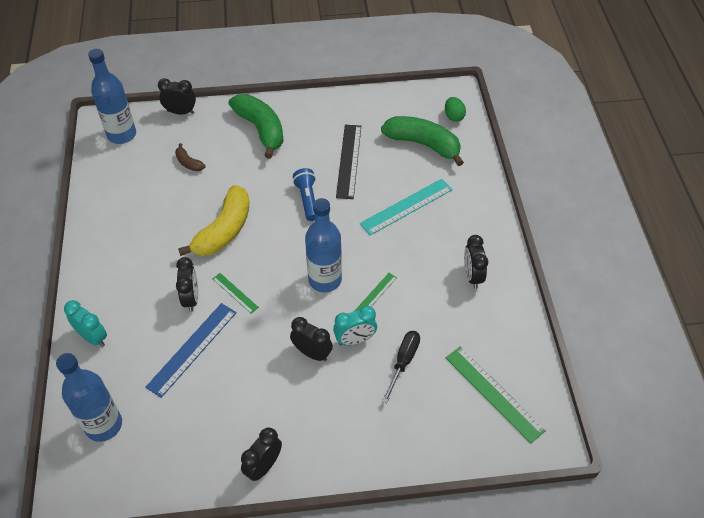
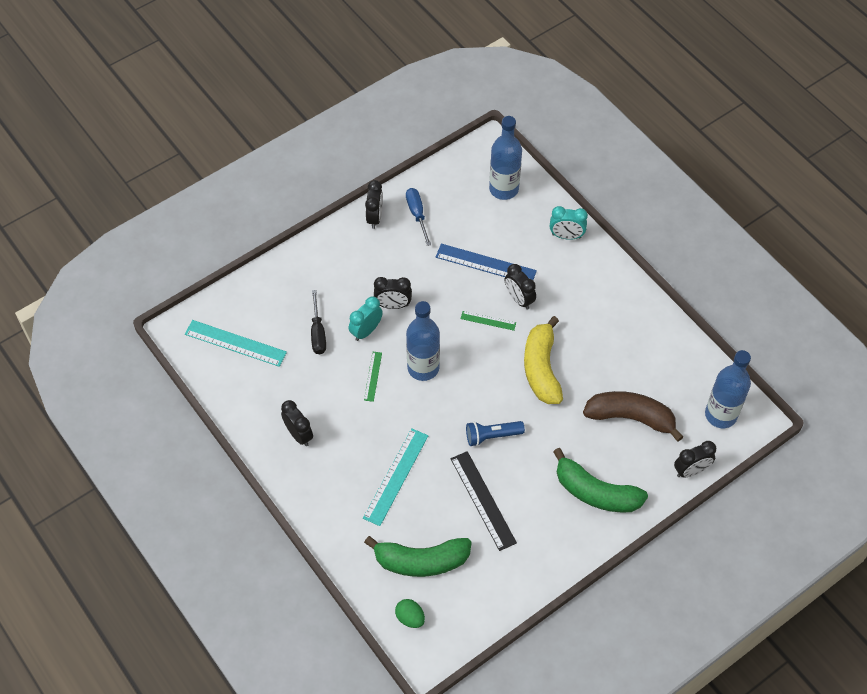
camera: 150 degrees right, 5 degrees up
blue ruler [145,303,237,398] -> blue ruler turned 75 degrees counterclockwise [436,244,537,280]
brown banana [175,143,206,171] -> brown banana [583,391,684,442], size x2.16
blue flashlight [293,168,316,221] -> blue flashlight turned 120 degrees clockwise [466,421,525,446]
green ruler [446,346,546,444] -> turquoise ruler [185,320,287,367]
none -> blue screwdriver [406,188,431,246]

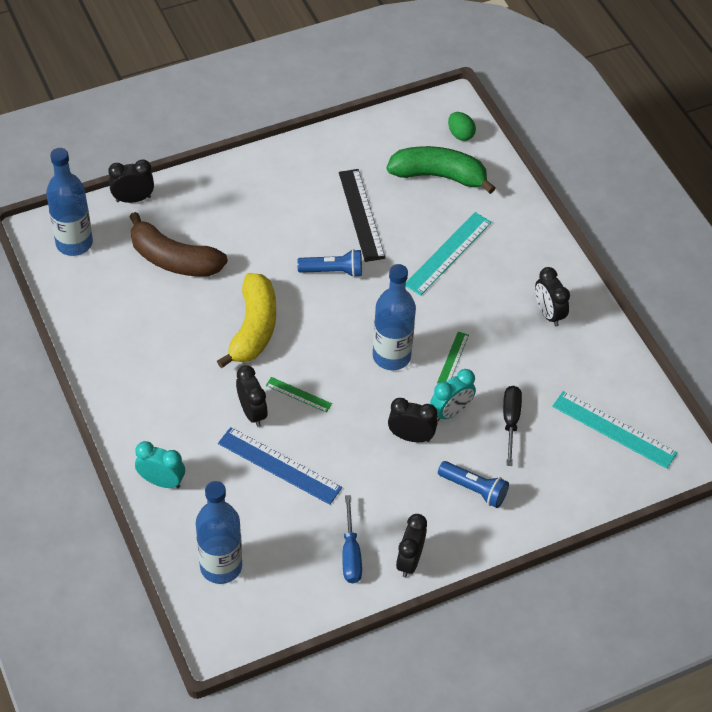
camera: 170 degrees left, 5 degrees down
green banana [553,448,648,513] -> none
none -> blue flashlight [438,461,509,508]

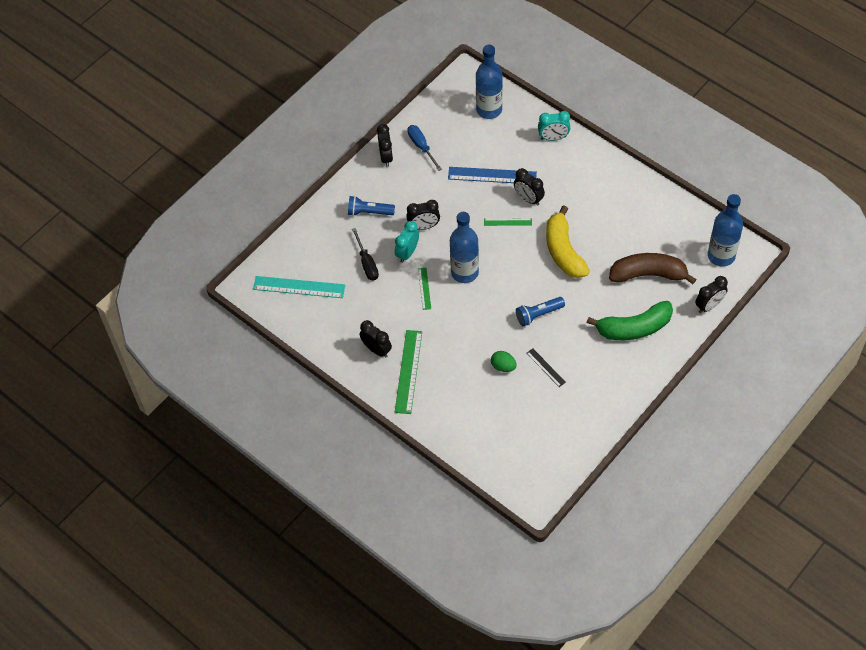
camera: 160 degrees right, 5 degrees up
black ruler [339,169,385,262] -> black ruler [527,348,566,387], size x0.53
green banana [387,146,495,194] -> green banana moved to [586,301,673,340]
turquoise ruler [406,212,492,296] -> none
green egg [448,112,476,141] -> green egg moved to [491,351,517,372]
none -> green ruler [395,330,422,414]

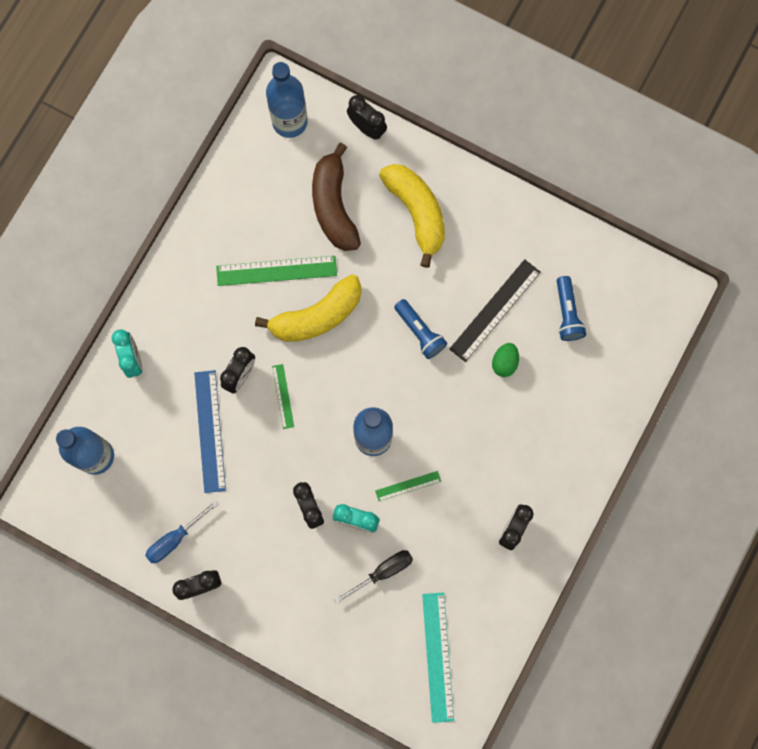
camera: 105 degrees left, 20 degrees up
blue flashlight [348,196,395,216] -> blue flashlight moved to [557,276,586,341]
green ruler [395,330,422,414] -> green ruler moved to [216,256,337,286]
black ruler [527,348,566,387] -> black ruler [450,259,541,362], size x1.87
green banana [586,301,673,340] -> yellow banana [379,164,445,268]

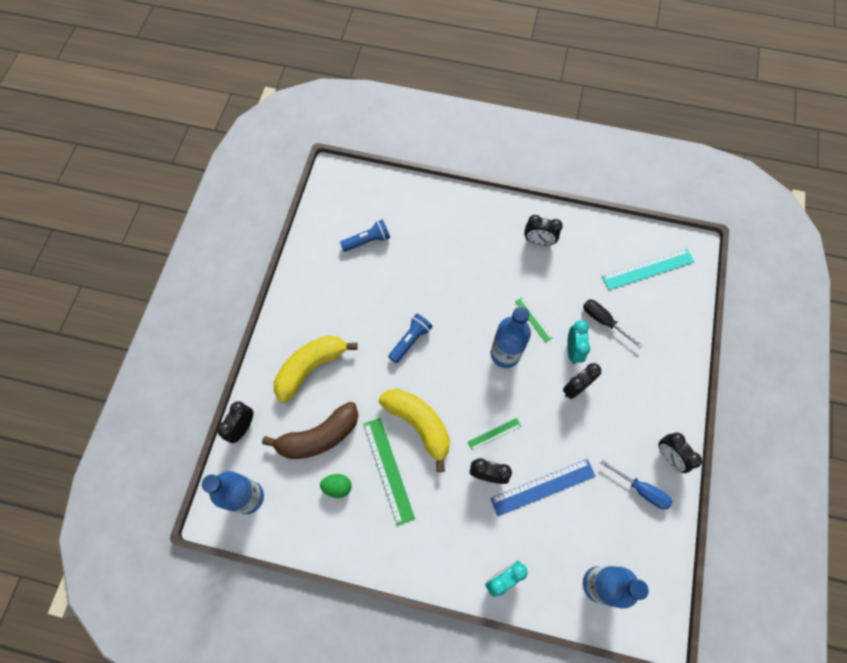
camera: 105 degrees left, 10 degrees down
black ruler [450,259,541,362] -> none
green egg [492,343,519,377] -> green egg moved to [320,474,352,498]

